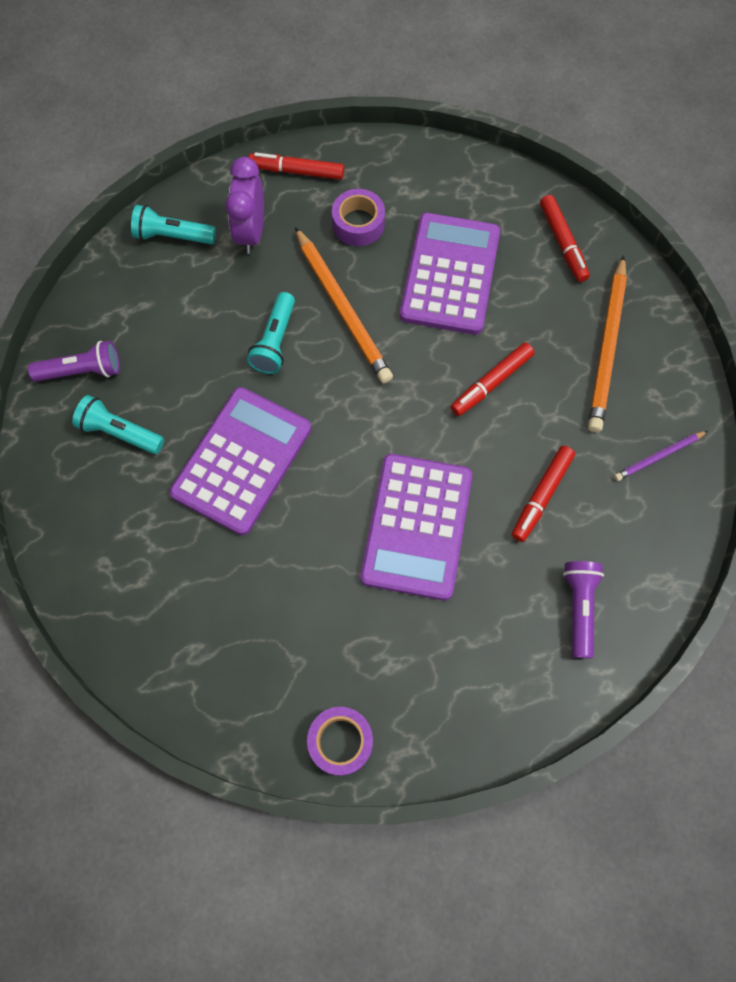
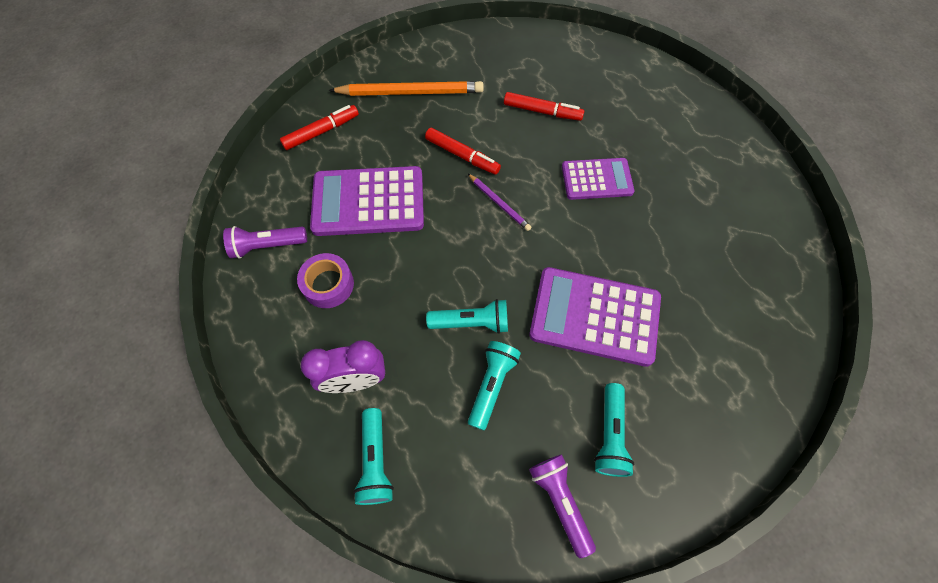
camera: 105 degrees left, 5 degrees down
red marker [249,152,344,180] -> none
orange pencil [295,227,393,383] -> none
purple tape [307,707,373,776] -> none
purple calculator [360,454,472,601] -> purple calculator [562,158,634,200], size x0.62
purple flashlight [563,561,604,658] -> purple flashlight moved to [223,226,307,259]
purple pencil [614,431,708,481] -> purple pencil moved to [467,173,531,231]
none -> turquoise flashlight [468,341,521,430]

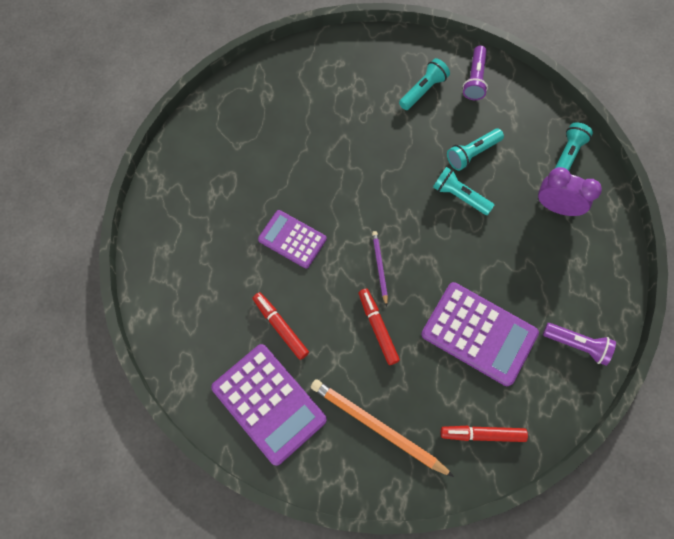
camera: 145 degrees left, 5 degrees up
purple tape [297,253,354,308] -> none
purple calculator [529,267,661,367] -> purple calculator moved to [211,344,327,466]

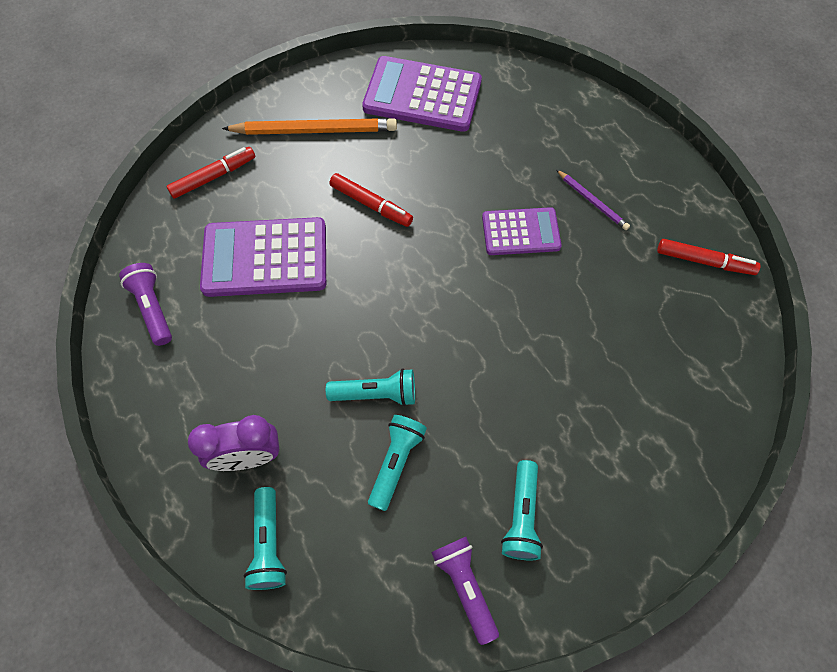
camera: 145 degrees right, 5 degrees down
red marker [253,292,309,360] -> red marker moved to [657,239,761,275]
purple pencil [372,231,388,306] -> purple pencil moved to [556,170,630,230]
purple flashlight [543,323,616,366] -> purple flashlight turned 75 degrees clockwise [119,263,172,346]

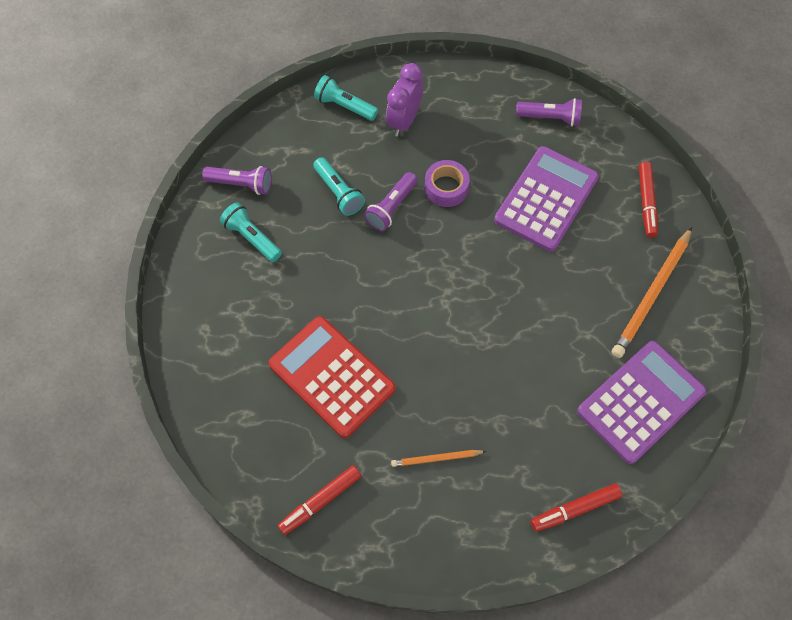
camera: 125 degrees right, 0 degrees up
turquoise flashlight [326,368,415,406] -> purple flashlight [364,172,418,231]
red marker [330,173,413,227] -> red marker moved to [531,484,622,531]
purple calculator [482,207,562,255] -> none
purple pencil [556,170,630,230] -> orange pencil [391,450,487,467]
none -> red calculator [269,316,396,438]
none -> purple tape [425,160,469,207]

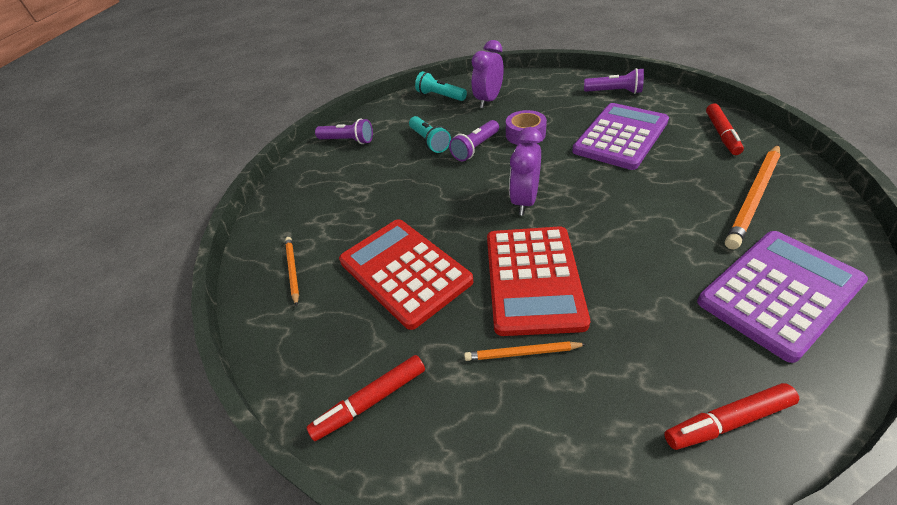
camera: 10 degrees right, 20 degrees down
turquoise flashlight [220,202,282,262] -> none
none -> orange pencil [285,237,299,306]
none -> red calculator [487,226,590,336]
none -> purple clock [509,127,543,215]

